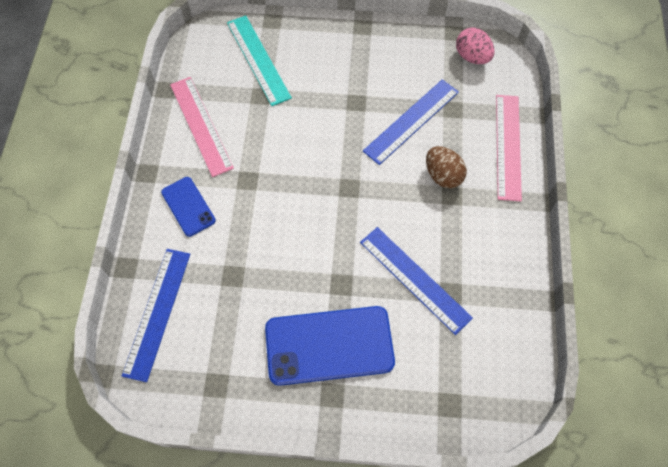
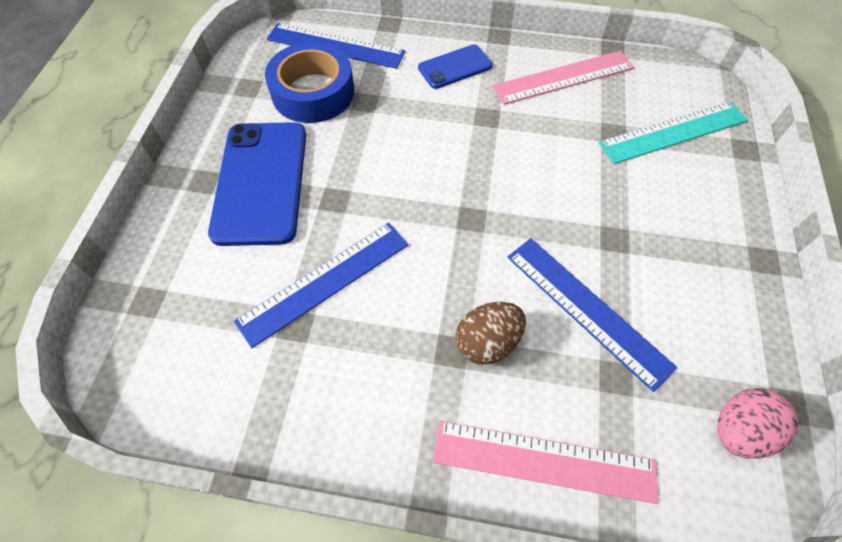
camera: 95 degrees right, 5 degrees down
none -> blue tape [265,42,354,123]

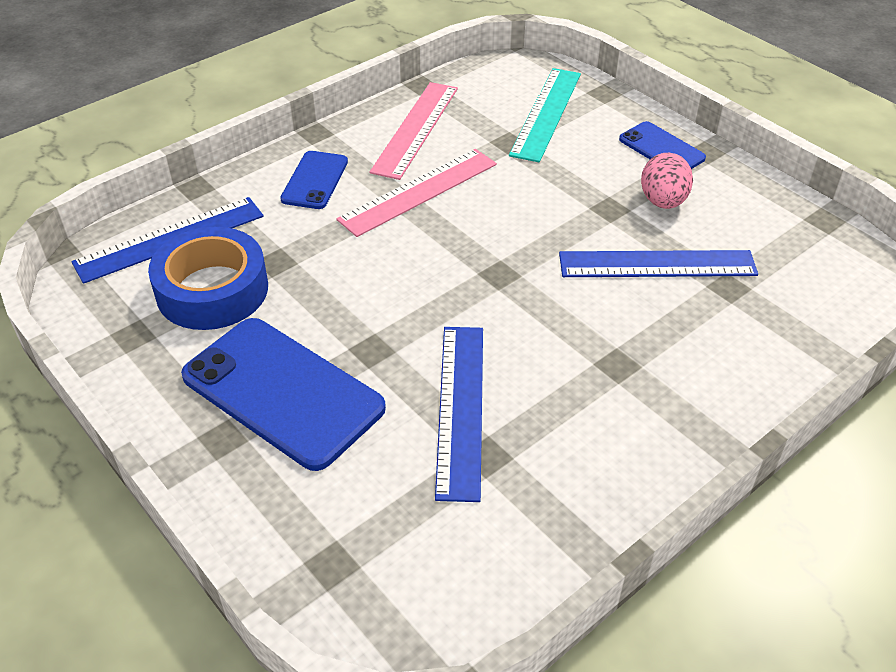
camera: 50 degrees left, 15 degrees down
pink ruler [433,421,658,504] -> pink ruler moved to [336,149,497,237]
brown egg [455,302,526,365] -> none
pink egg [717,388,798,459] -> pink egg moved to [641,153,693,209]
none -> blue phone [619,121,706,169]

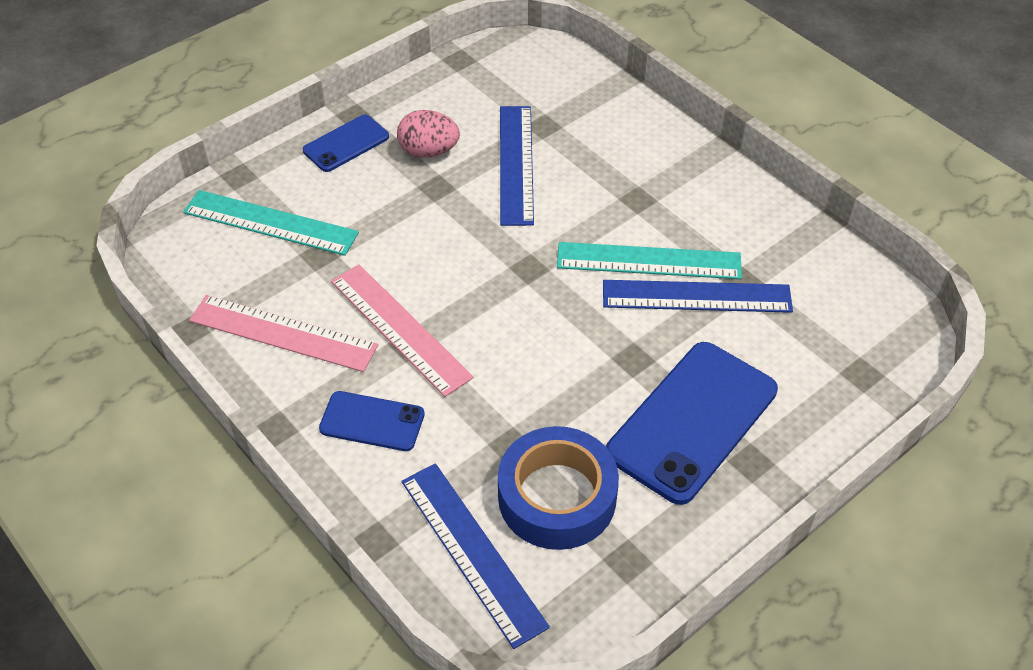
camera: 90 degrees left, 5 degrees up
none -> turquoise ruler [557,242,742,279]

